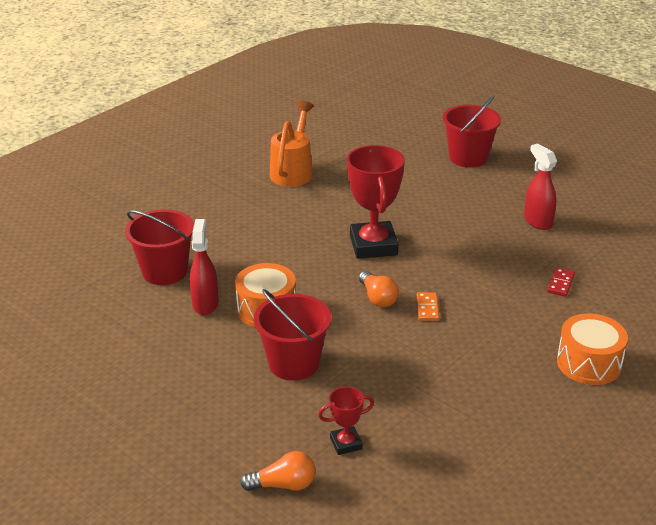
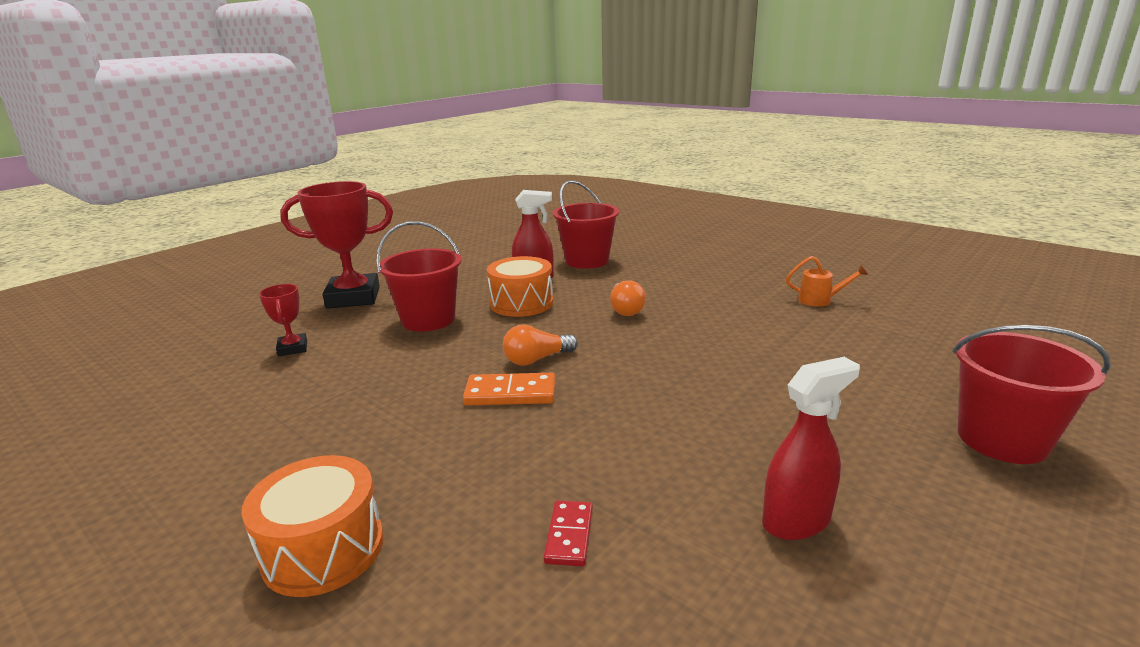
camera: 90 degrees right, 10 degrees down
orange light bulb [240,451,316,491] -> orange light bulb moved to [610,280,646,316]
orange watering can [270,101,314,187] -> orange watering can [786,256,869,307], size x0.54
red trophy [347,145,405,259] -> red trophy moved to [280,181,393,309]
orange domino [417,292,439,321] -> orange domino [463,373,555,405], size x1.53
red domino [547,268,575,297] -> red domino turned 75 degrees clockwise [544,500,593,567]

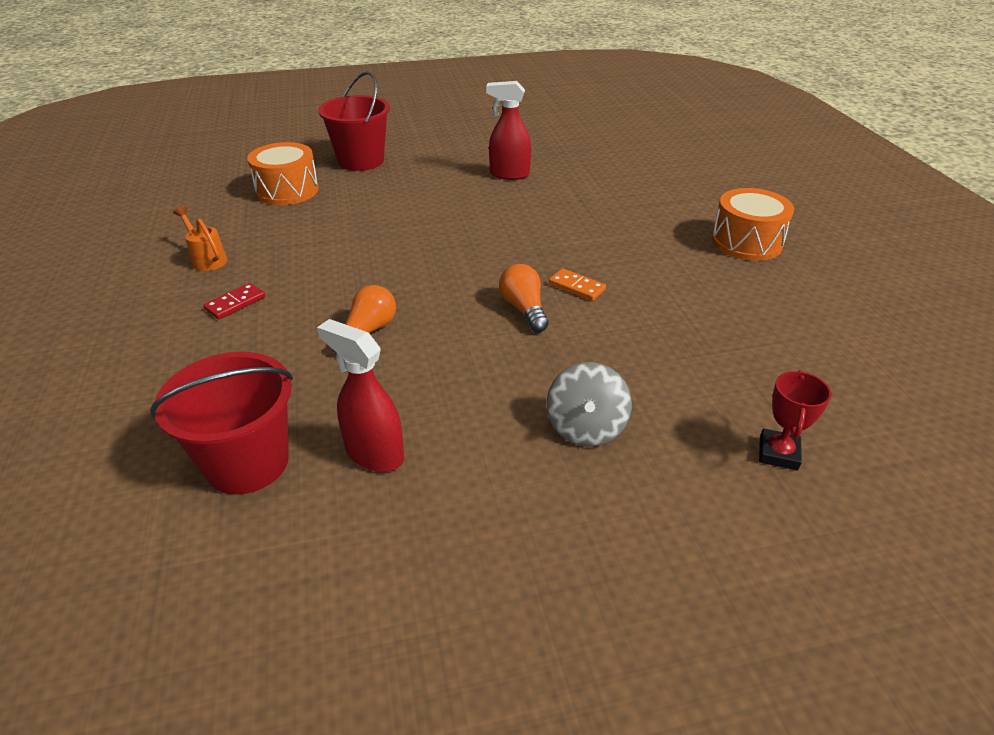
camera: 145 degrees left, 15 degrees up
red trophy [280,181,393,309] -> none
red bucket [376,221,462,332] -> grey spinning top [547,362,632,446]
orange domino [463,373,555,405] -> orange domino [549,268,606,301], size x0.65
orange drum [487,256,553,317] -> orange drum moved to [247,142,319,205]
orange light bulb [503,324,578,366] -> orange light bulb turned 120 degrees counterclockwise [499,264,549,332]
red domino [544,500,593,567] -> red domino moved to [203,283,265,319]

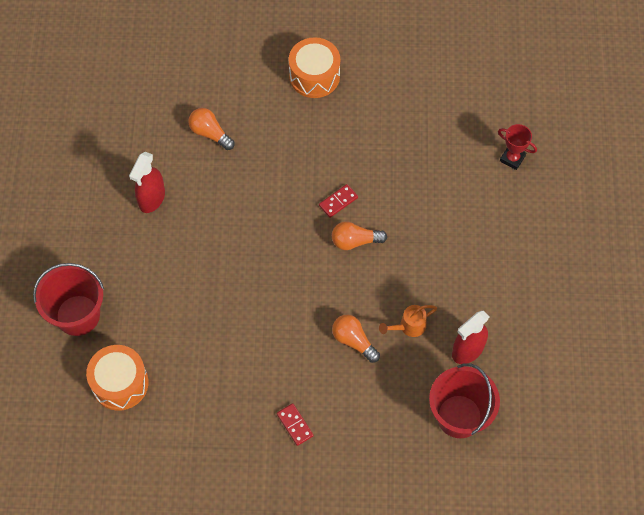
camera: 75 degrees left, 25 degrees up
orange watering can [173,206,228,271] -> orange watering can moved to [379,305,437,337]
grey spinning top [547,362,632,446] -> none
orange domino [549,268,606,301] -> red domino [319,184,358,218]
none -> orange light bulb [189,108,235,150]

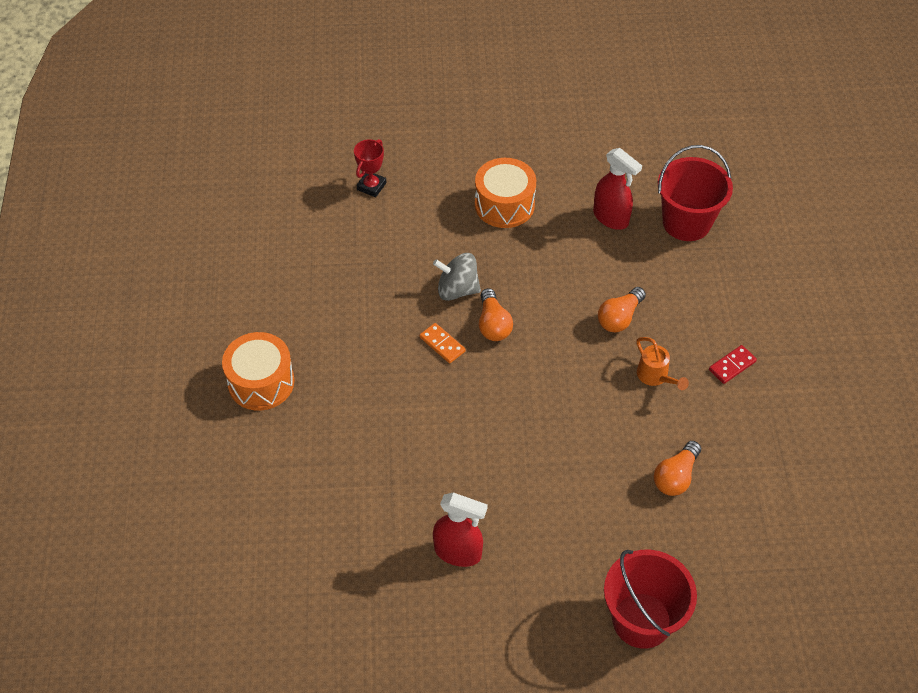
camera: 95 degrees left, 10 degrees down
orange drum [86,345,149,411] -> orange drum moved to [475,158,536,228]
orange light bulb [189,108,235,150] -> orange light bulb moved to [654,441,701,496]
red domino [319,184,358,218] -> orange domino [420,323,466,363]
orange watering can [379,305,437,337] -> orange watering can moved to [636,337,689,390]
none -> grey spinning top [433,253,481,301]

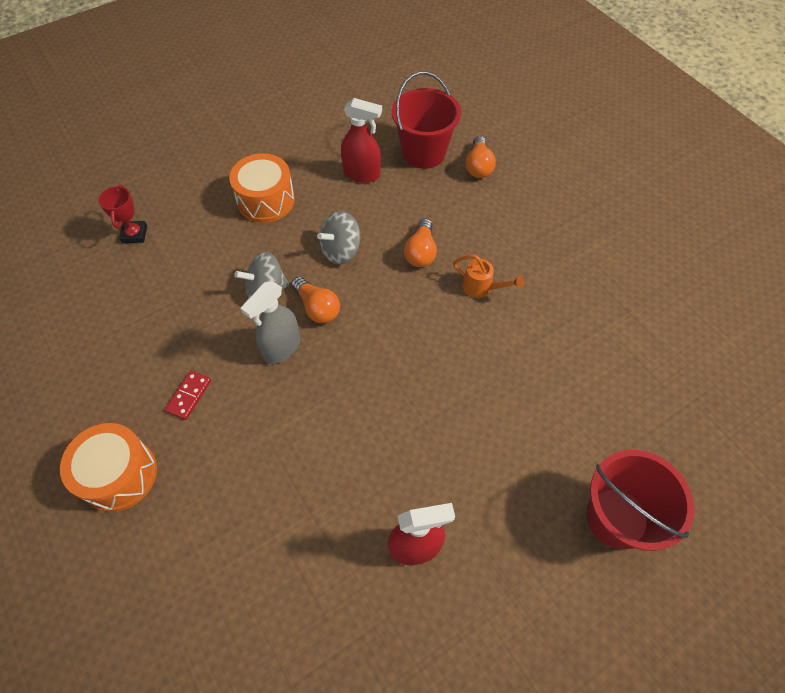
camera: 30 degrees left, 5 degrees up
orange domino [420,323,466,363] -> grey spray bottle [241,282,300,364]
orange light bulb [654,441,701,496] -> orange light bulb moved to [465,136,496,178]
red domino [709,345,757,384] -> red domino moved to [165,371,211,420]
none -> grey spinning top [317,211,360,265]

